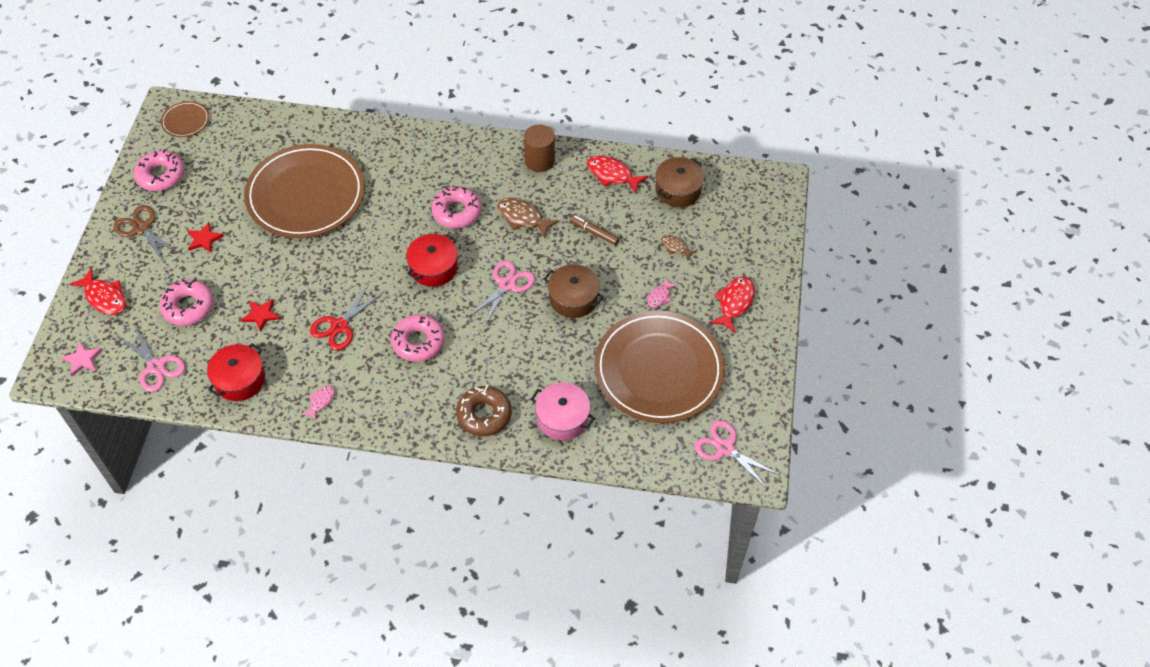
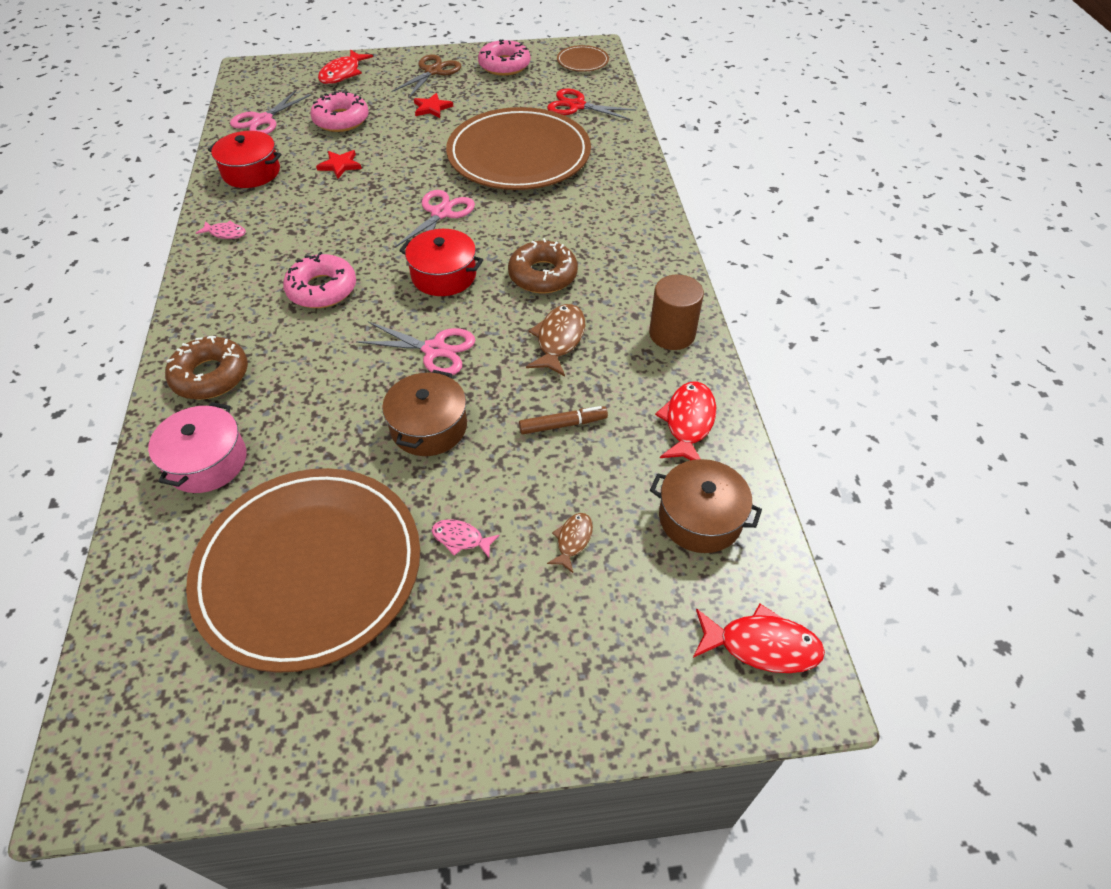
camera: 75 degrees right, 5 degrees down
pink star [61,341,102,376] -> none
red scissors [310,285,383,350] -> red scissors moved to [547,89,636,120]
pink donut [431,186,481,229] -> brown donut [508,238,578,293]
brown marker [570,215,620,245] -> brown marker turned 60 degrees clockwise [519,406,608,435]
pink scissors [694,420,780,488] -> pink scissors moved to [395,190,475,247]
red fish [710,277,755,333] -> red fish moved to [693,604,825,673]

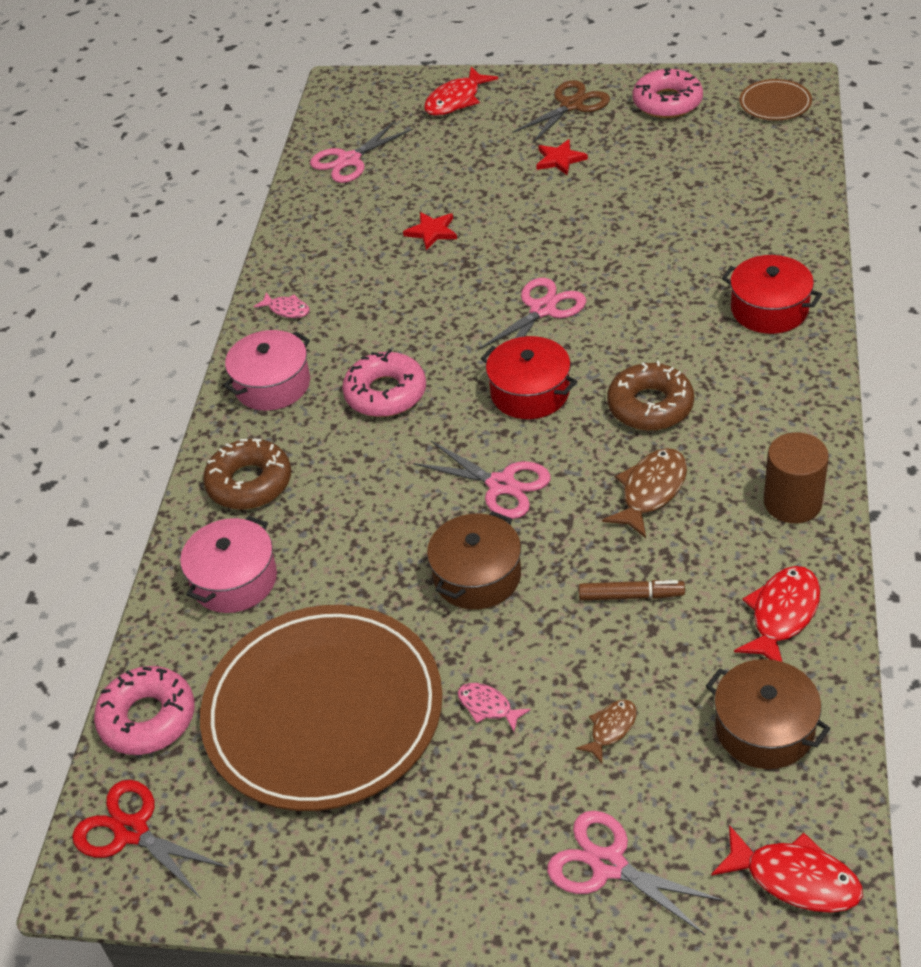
camera: 20 degrees right, 5 degrees down
red pot [208,131,281,188] -> red pot moved to [722,255,822,334]
pink donut [310,91,369,132] -> pink donut moved to [94,666,195,755]
brown plate [446,107,591,190] -> none
red scissors [547,89,636,120] -> red scissors moved to [72,780,228,898]
none -> pink pot [223,330,310,411]
none -> pink scissors [547,811,725,935]

